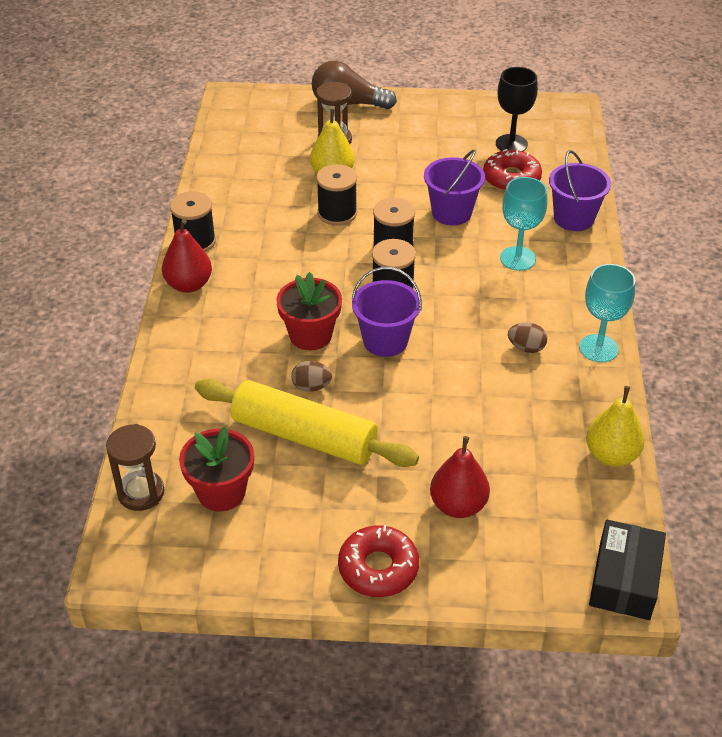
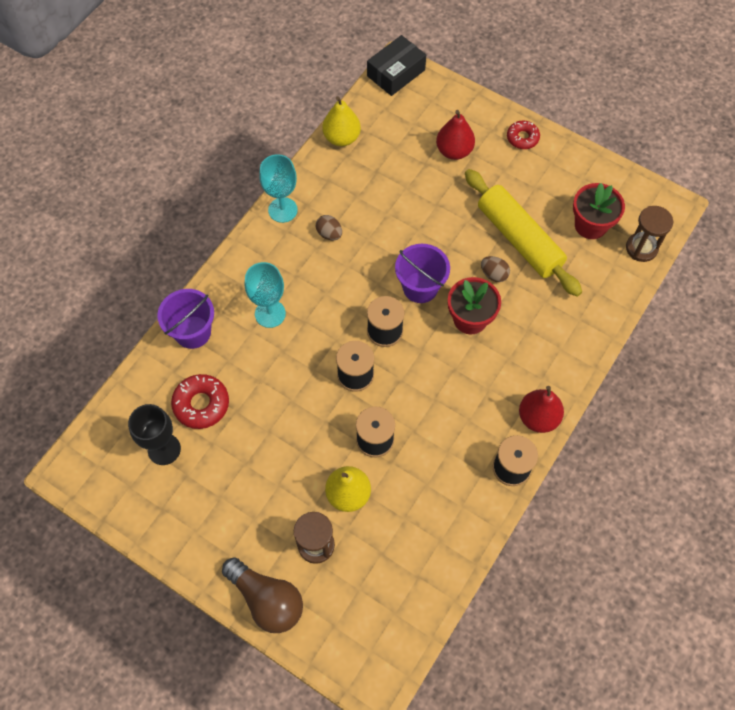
camera: 150 degrees left, 20 degrees up
red donut [338,525,419,597] -> red donut [507,121,540,149], size x0.66
purple bucket [424,149,485,225] -> none

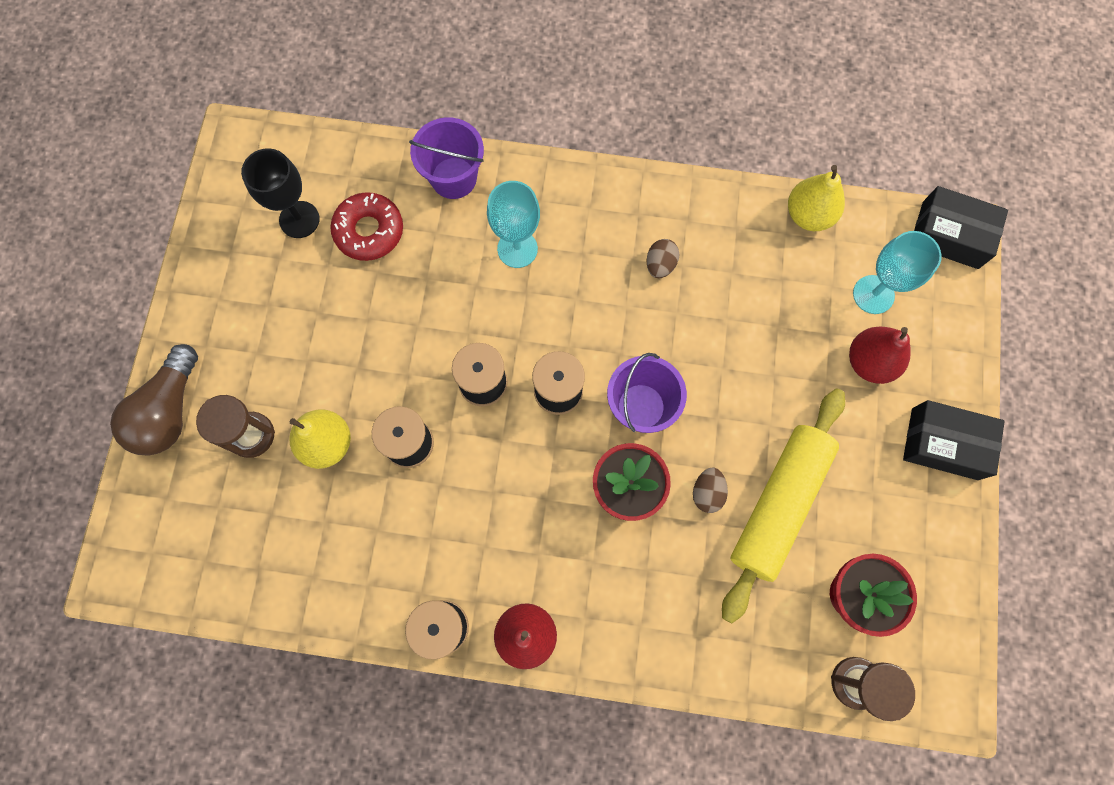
camera: 65 degrees right, 10 degrees up
turquoise goblet [259,154,298,223] -> turquoise goblet moved to [853,231,942,314]
red donut [507,121,540,149] -> black box [903,400,1005,480]

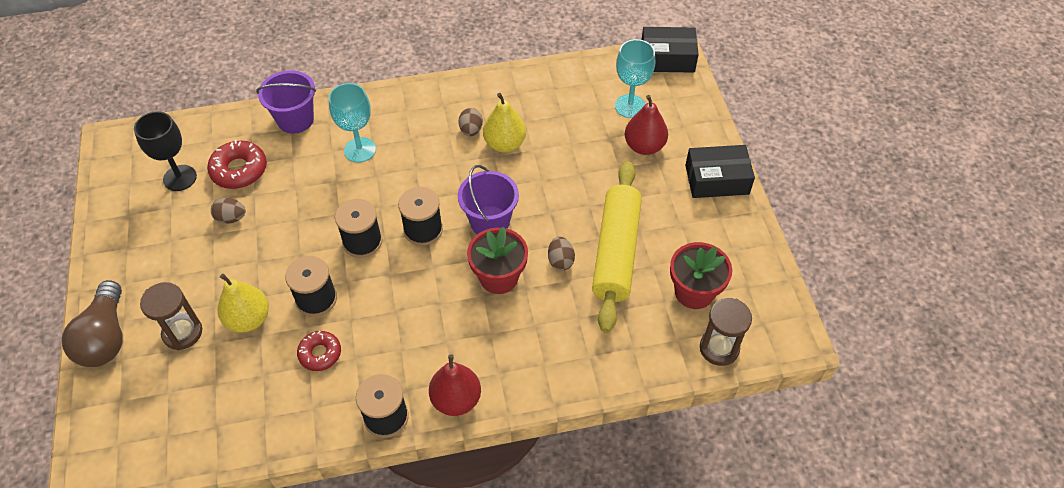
camera: 20 degrees left, 20 degrees down
yellow pear [788,165,845,231] -> yellow pear moved to [483,93,526,152]
none -> brown egg [211,198,246,224]
none -> red donut [297,331,341,371]

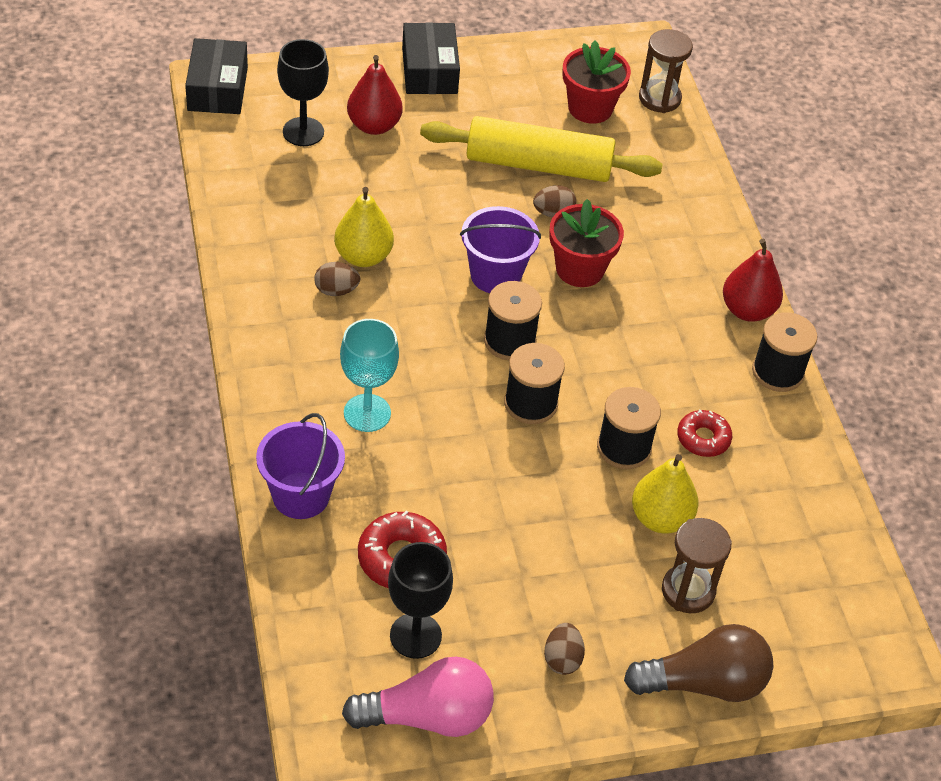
camera: 95 degrees left, 5 degrees down
brown egg [211,198,246,224] -> brown egg moved to [544,623,585,675]
turquoise goblet [615,39,655,118] -> black goblet [277,39,329,146]
none -> pink light bulb [342,657,494,737]

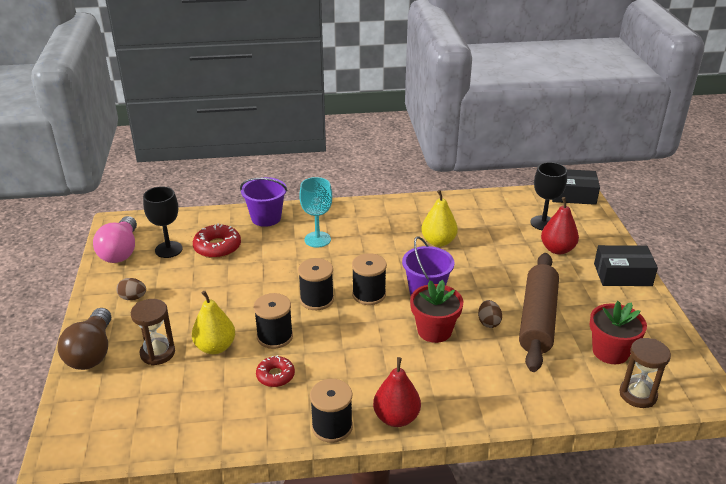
camera: 100 degrees right, 15 degrees down
brown egg [314,262,360,296] -> none
yellow rolling pin [420,116,662,182] -> brown rolling pin [519,253,559,372]

